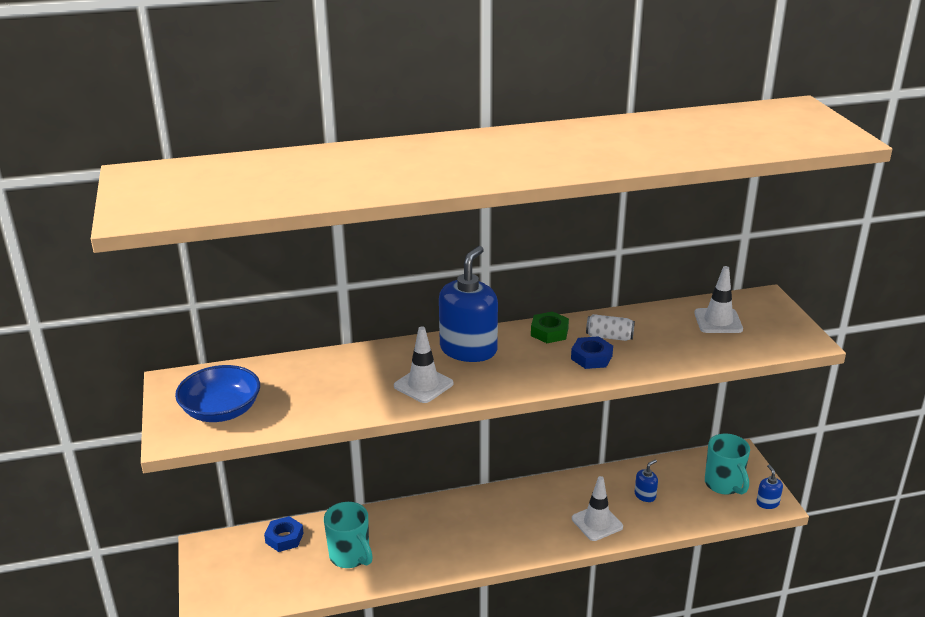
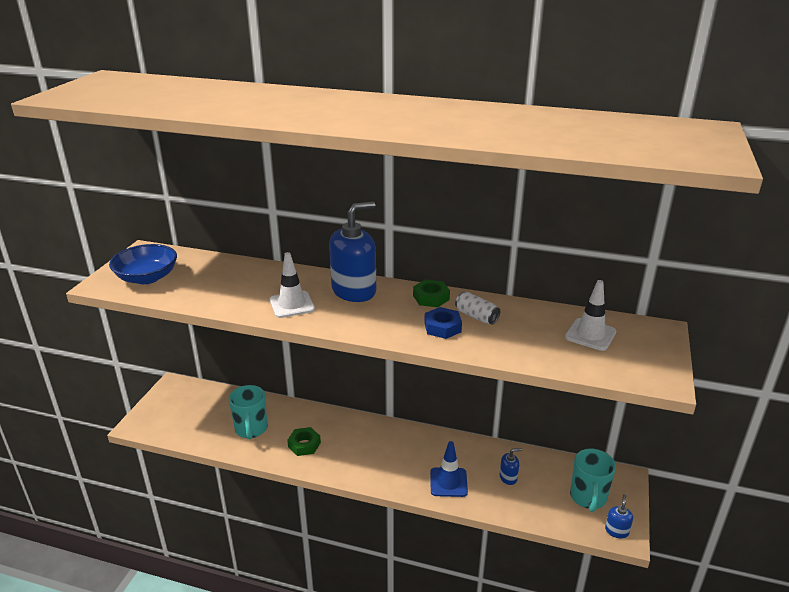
camera: 30 degrees right, 0 degrees up
blue nut [264,516,304,552] -> none
white traffic cone [572,476,623,541] -> blue traffic cone [430,441,468,497]
none -> green nut [287,427,321,456]

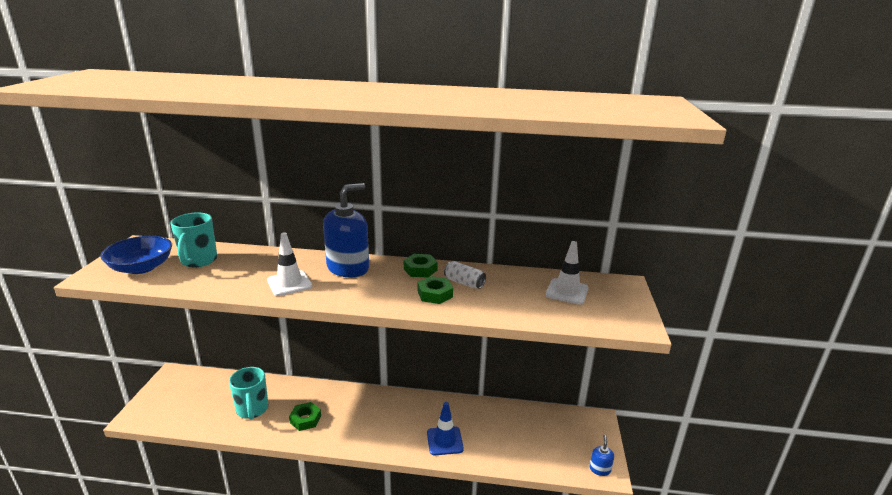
camera: 10 degrees left, 5 degrees down
blue nut [424,307,462,339] -> green nut [418,276,453,304]
blue soap dispenser [500,448,522,485] -> none
turquoise mug [570,448,616,512] -> turquoise mug moved to [170,212,217,267]

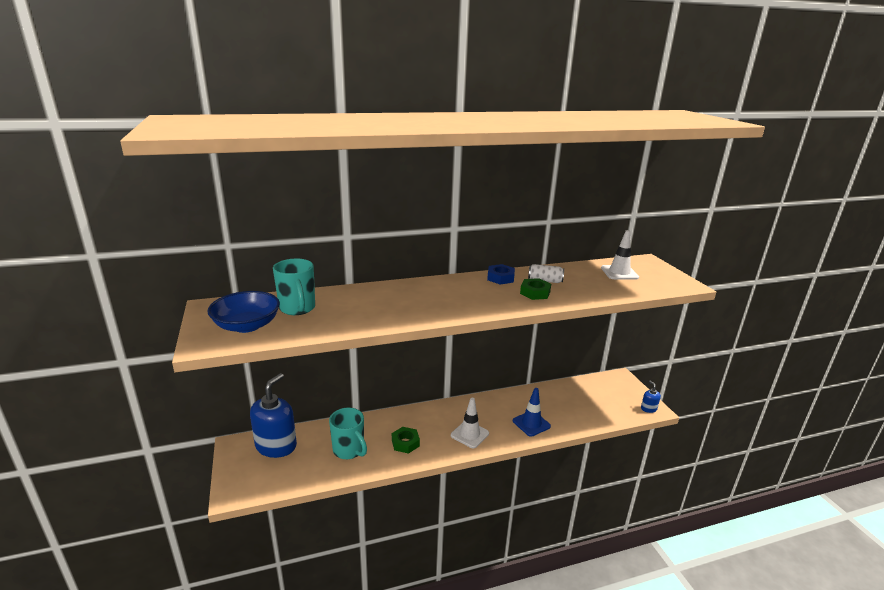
camera: 25 degrees left, 0 degrees up
white traffic cone [267,232,312,296] -> white traffic cone moved to [451,398,489,448]
blue soap dispenser [323,183,369,277] -> blue soap dispenser moved to [250,373,297,458]
green nut [404,254,438,277] -> blue nut [487,264,515,285]

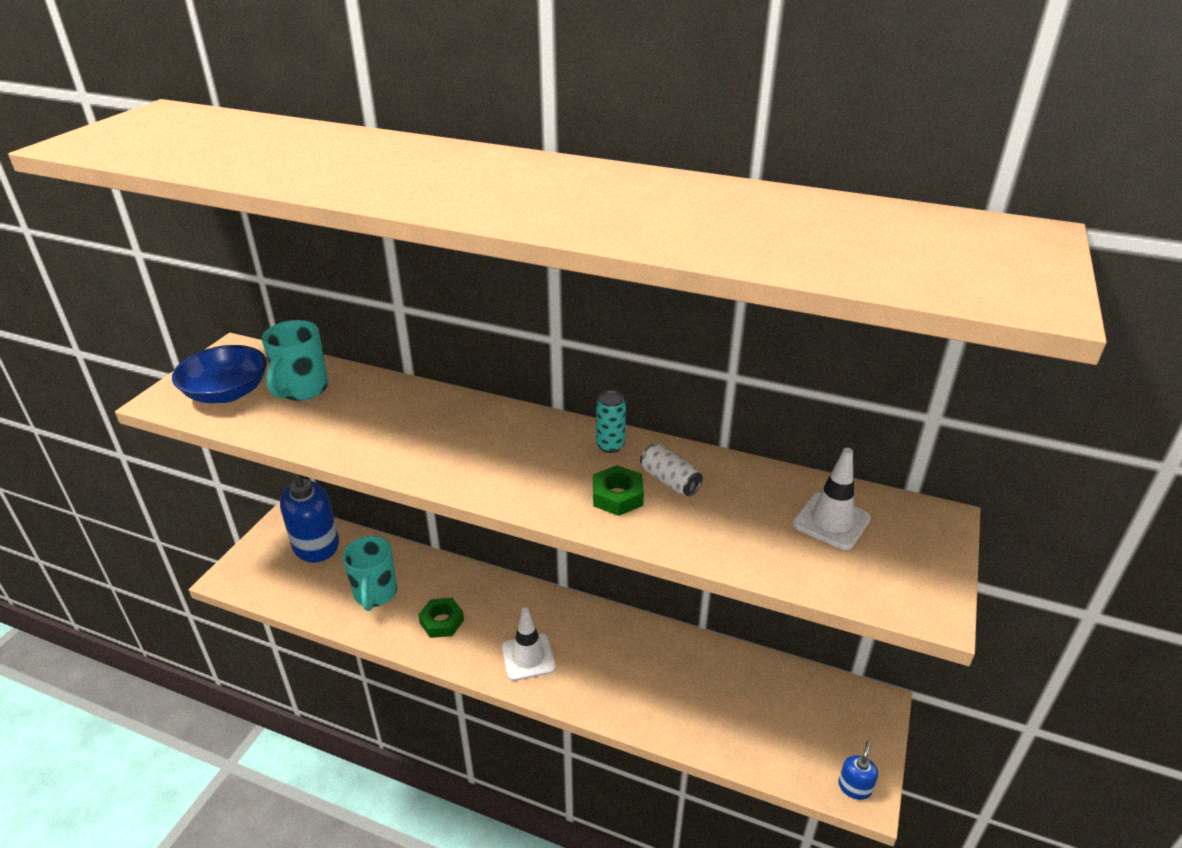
camera: 40 degrees right, 10 degrees up
blue nut [487,264,515,285] -> turquoise can [596,390,626,453]
blue traffic cone [513,388,551,437] -> none

